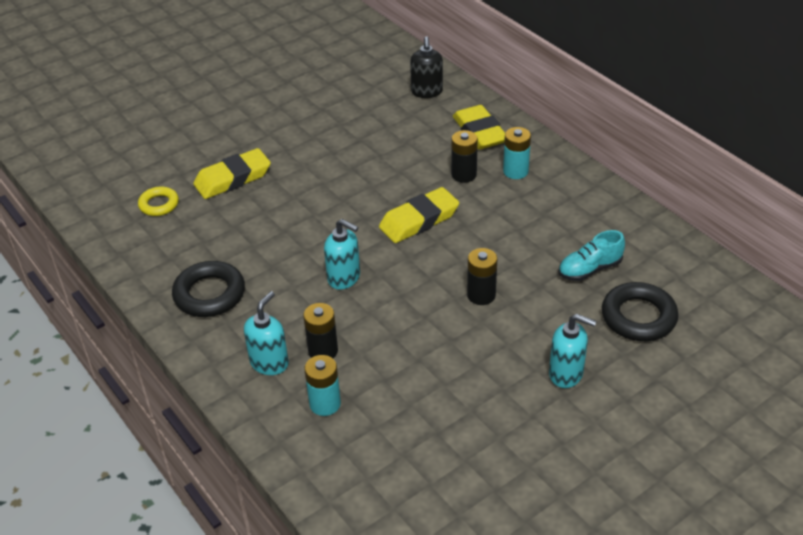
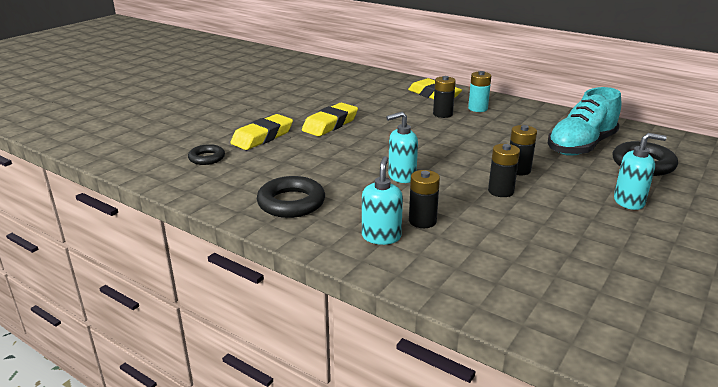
camera: 20 degrees left, 15 degrees down
yellow ring [138,187,179,216] -> black ring [188,144,225,165]
turquoise battery [305,355,341,416] -> none
turquoise soap dispenser [324,219,360,290] -> turquoise soap dispenser turned 150 degrees clockwise [386,112,418,183]
yellow eraser [379,187,459,243] -> yellow eraser moved to [302,103,358,136]
black soap dispenser [410,36,443,98] -> none
turquoise shoe [558,230,625,281] -> turquoise shoe [548,87,621,156], size x1.79
none -> black battery [488,144,520,197]

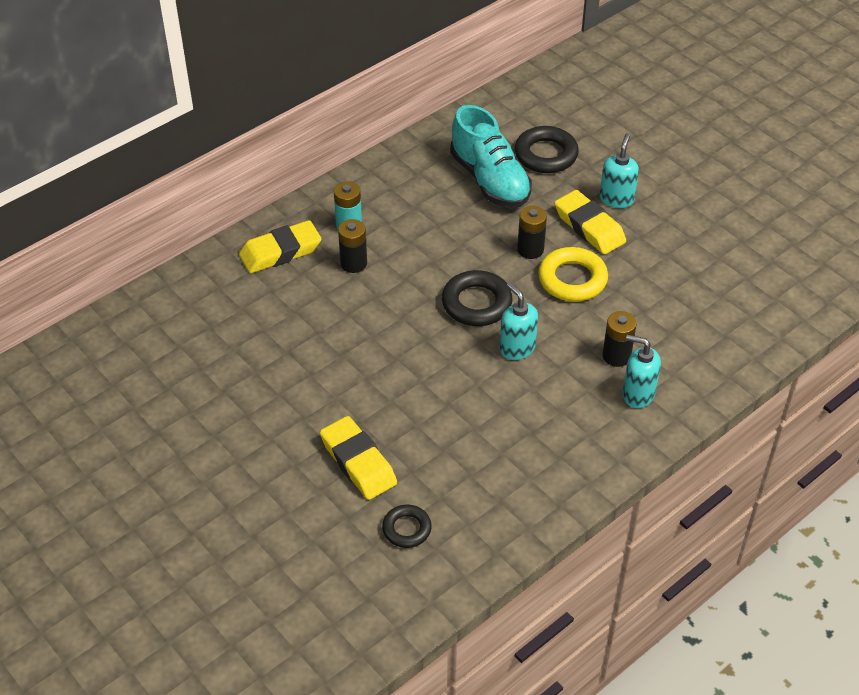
camera: 75 degrees left, 20 degrees up
black ring [257,176,325,218] -> black ring moved to [442,270,512,326]
yellow eraser [302,103,358,136] -> yellow eraser moved to [555,190,626,254]
turquoise soap dispenser [386,112,418,183] -> turquoise soap dispenser turned 150 degrees clockwise [500,283,538,360]
black battery [488,144,520,197] -> yellow ring [538,247,608,302]

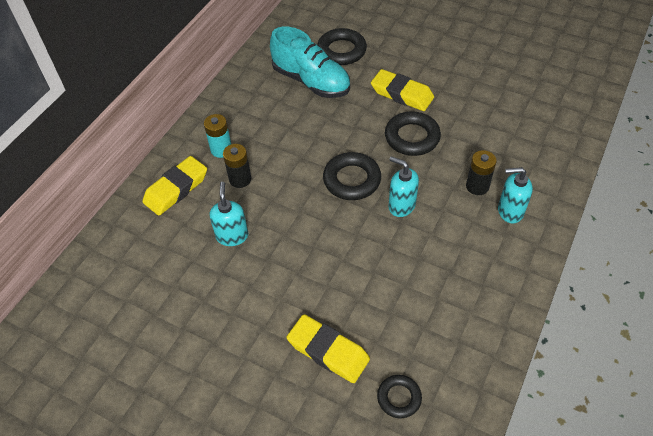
camera: 20 degrees left, 5 degrees up
black battery [517,206,547,259] -> none
yellow ring [538,247,608,302] -> black ring [385,111,441,156]
turquoise soap dispenser [600,133,639,208] -> turquoise soap dispenser moved to [209,182,248,246]

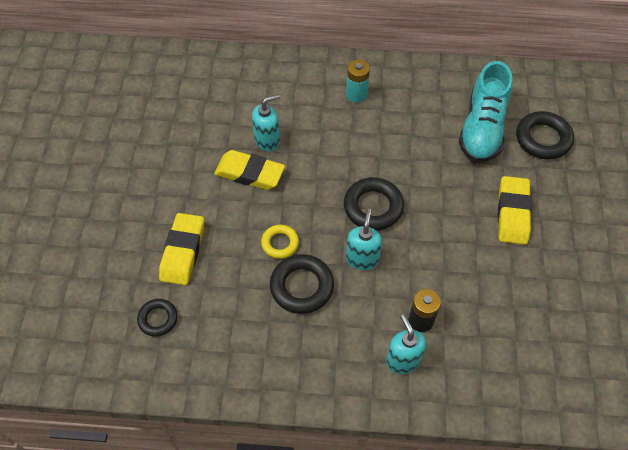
camera: 65 degrees right, 5 degrees up
yellow eraser [142,156,207,216] -> yellow eraser moved to [214,150,285,190]
black battery [223,144,251,188] -> none
black ring [385,111,441,156] -> black ring moved to [270,254,334,314]
none -> yellow ring [261,225,299,259]

